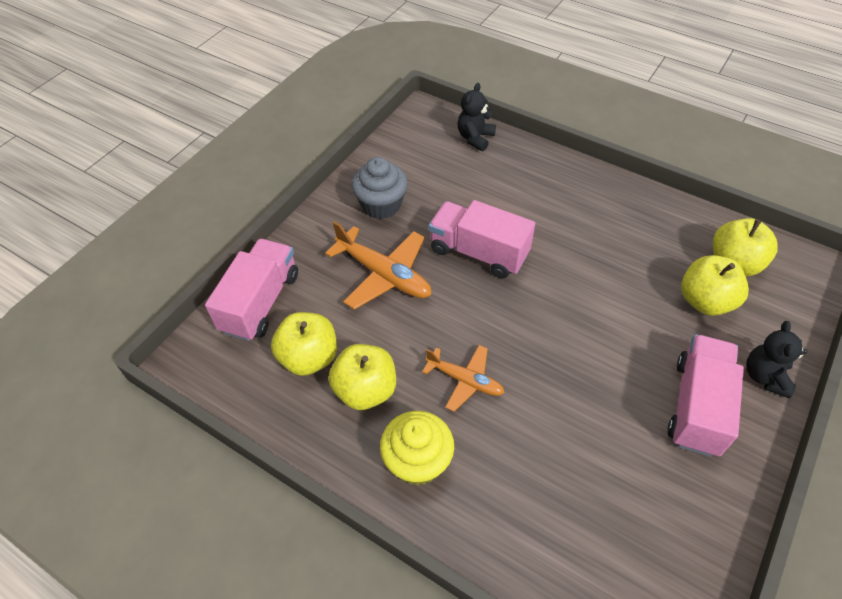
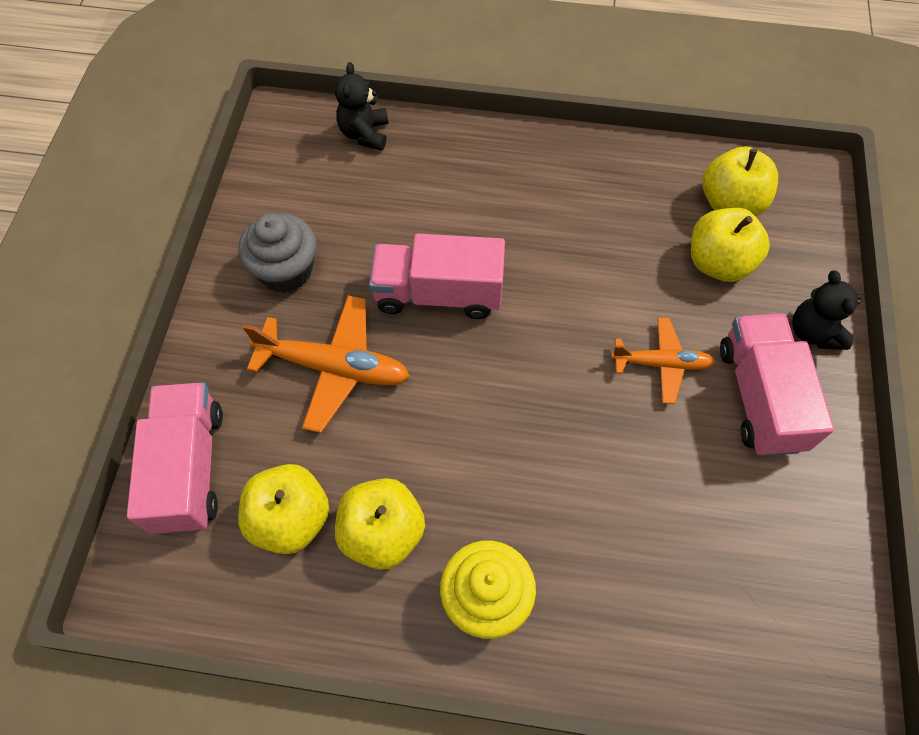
camera: 25 degrees left, 10 degrees up
orange plane [422,345,505,412] -> orange plane moved to [611,317,716,404]

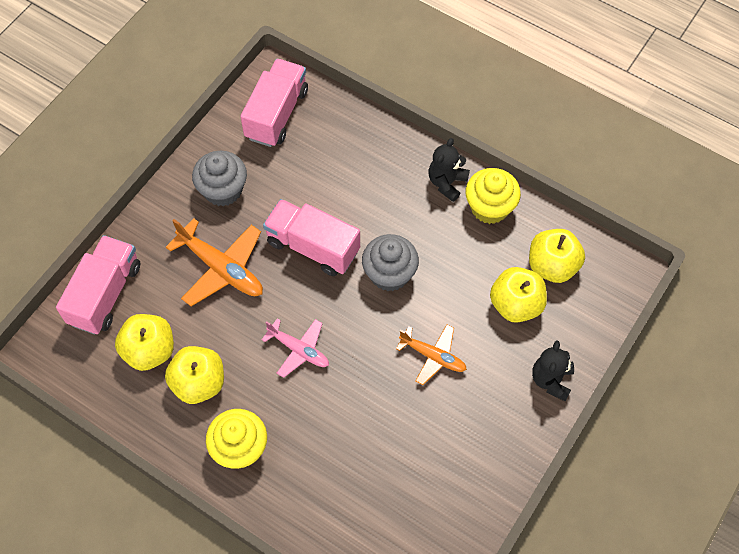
camera: 25 degrees right, 0 degrees up
black teddy bear [335,62,388,151] -> black teddy bear moved to [428,138,470,202]
pink truck [720,313,834,456] -> pink truck moved to [240,59,308,147]
none -> pink plane [261,318,329,378]
none -> grey cupcake [362,234,419,291]
none -> yellow cupcake [466,168,521,224]

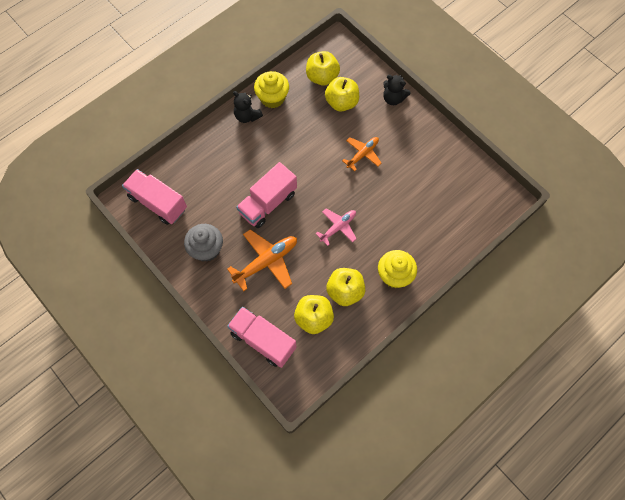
camera: 75 degrees left, 5 degrees up
grey cupcake [362,234,419,291] -> none

